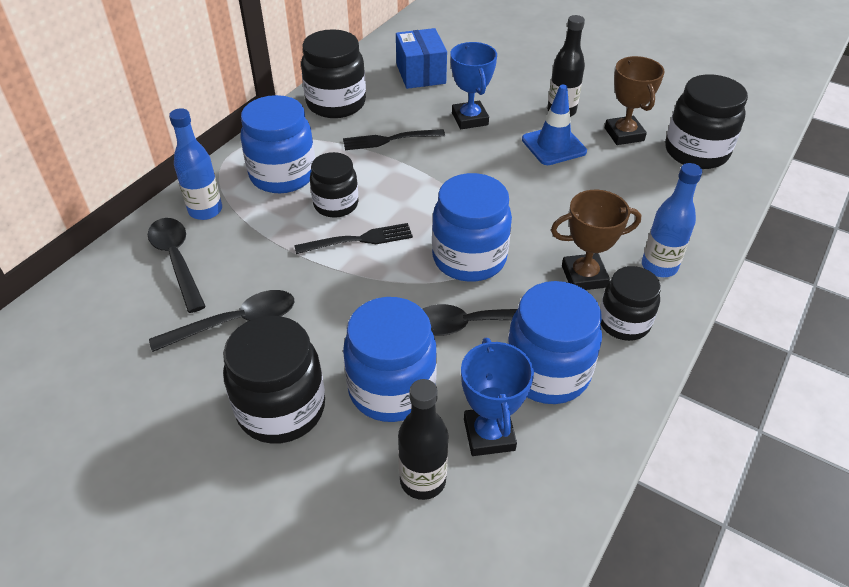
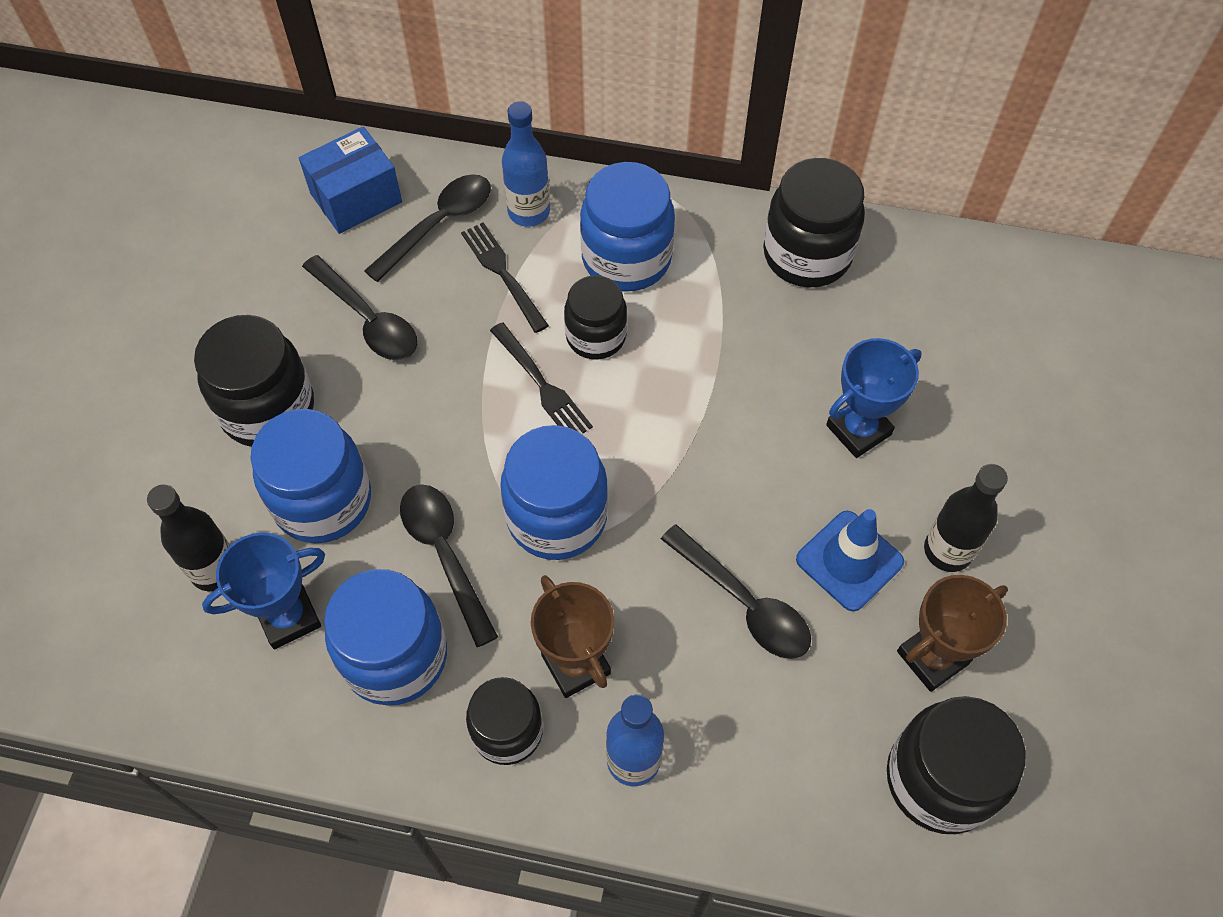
camera: 70 degrees right, 15 degrees up
black fork [343,129,445,150] -> black fork moved to [461,222,549,333]
blue box [396,28,447,89] -> blue box moved to [299,126,402,234]
none -> black spoon [661,524,811,659]

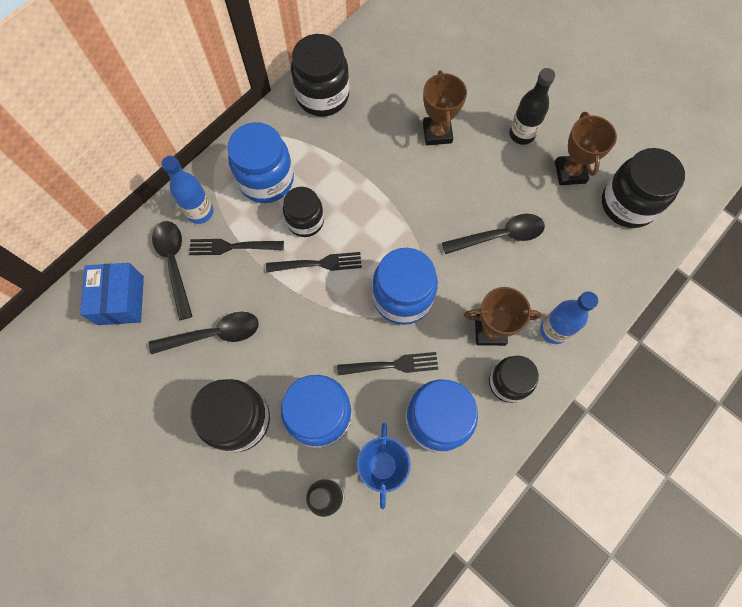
camera: 60 degrees left, 10 degrees up
black spoon [400,485,498,647] -> black fork [337,352,438,376]
blue traffic cone [796,509,904,611] -> none
blue trophy [826,338,922,458] -> brown trophy [423,71,467,145]

